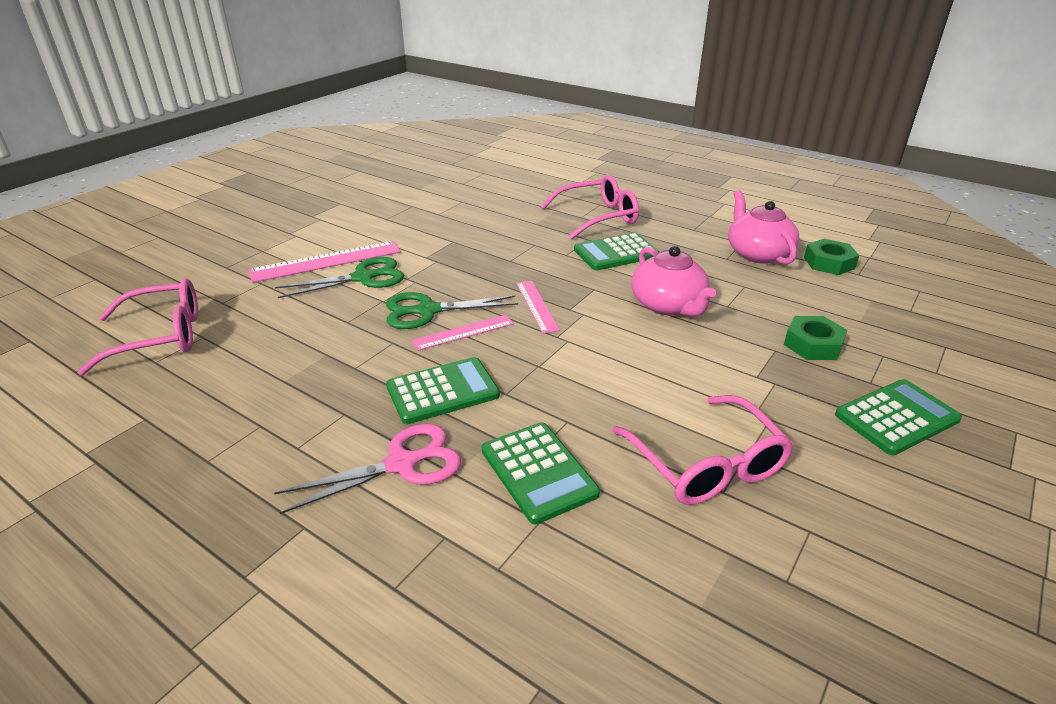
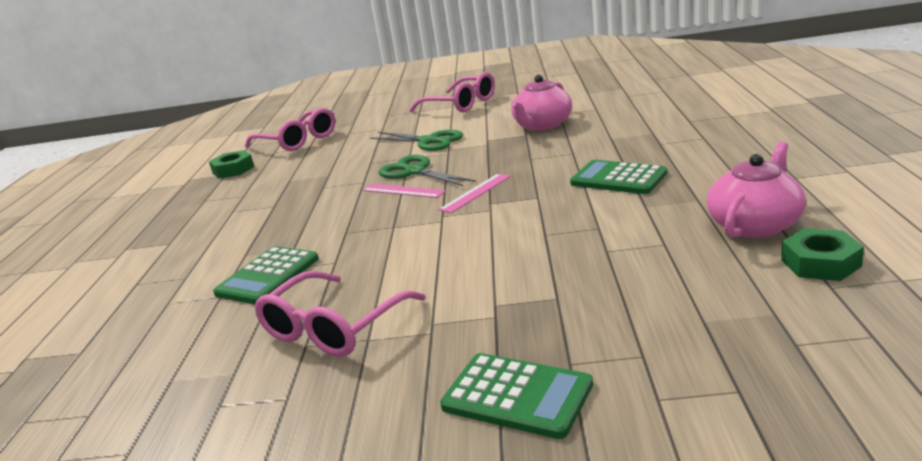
camera: 60 degrees right, 10 degrees down
pink ruler [248,241,401,283] -> none
pink scissors [274,424,461,514] -> none
green calculator [386,357,500,424] -> none
pink glasses [540,175,639,240] -> pink glasses moved to [409,72,495,113]
pink teapot [631,246,716,316] -> pink teapot moved to [511,75,572,131]
green nut [784,316,847,360] -> green nut moved to [209,150,254,178]

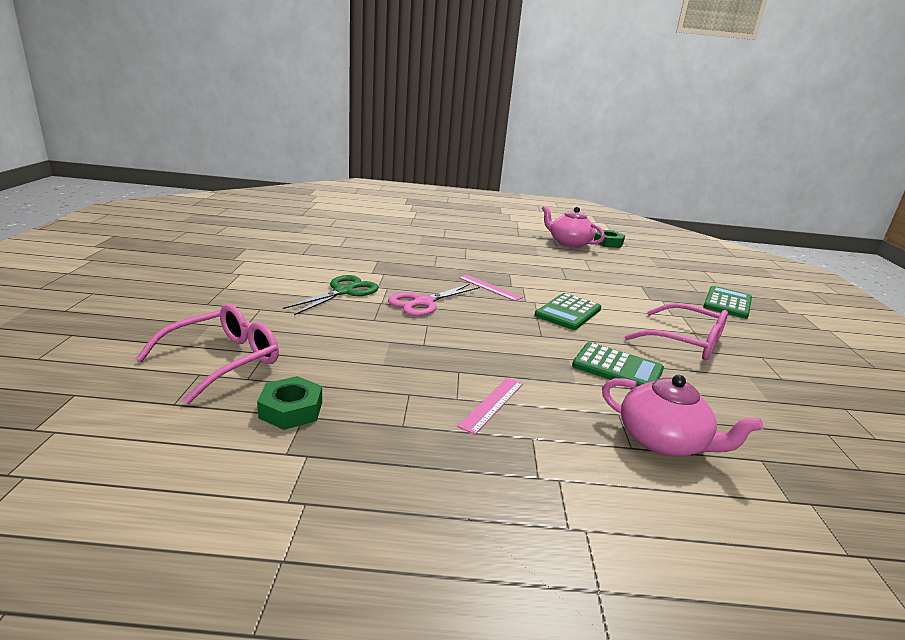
camera: 95 degrees left, 0 degrees up
pink ruler [363,184,446,198] -> pink ruler moved to [457,378,523,435]
green scissors [378,155,476,187] -> pink scissors [388,284,480,316]
pink glasses [409,72,495,113] -> none
pink teapot [511,75,572,131] -> pink teapot moved to [602,375,763,456]
green calculator [570,160,667,194] -> green calculator moved to [535,293,601,330]

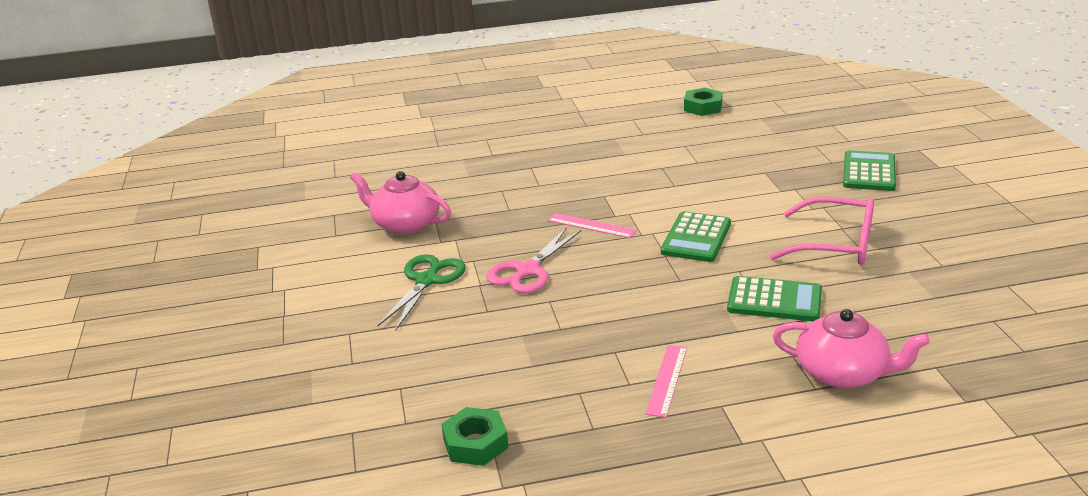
camera: 10 degrees left, 5 degrees up
pink glasses [136,304,279,404] -> none
pink teapot [542,206,605,248] -> pink teapot moved to [350,171,451,234]

